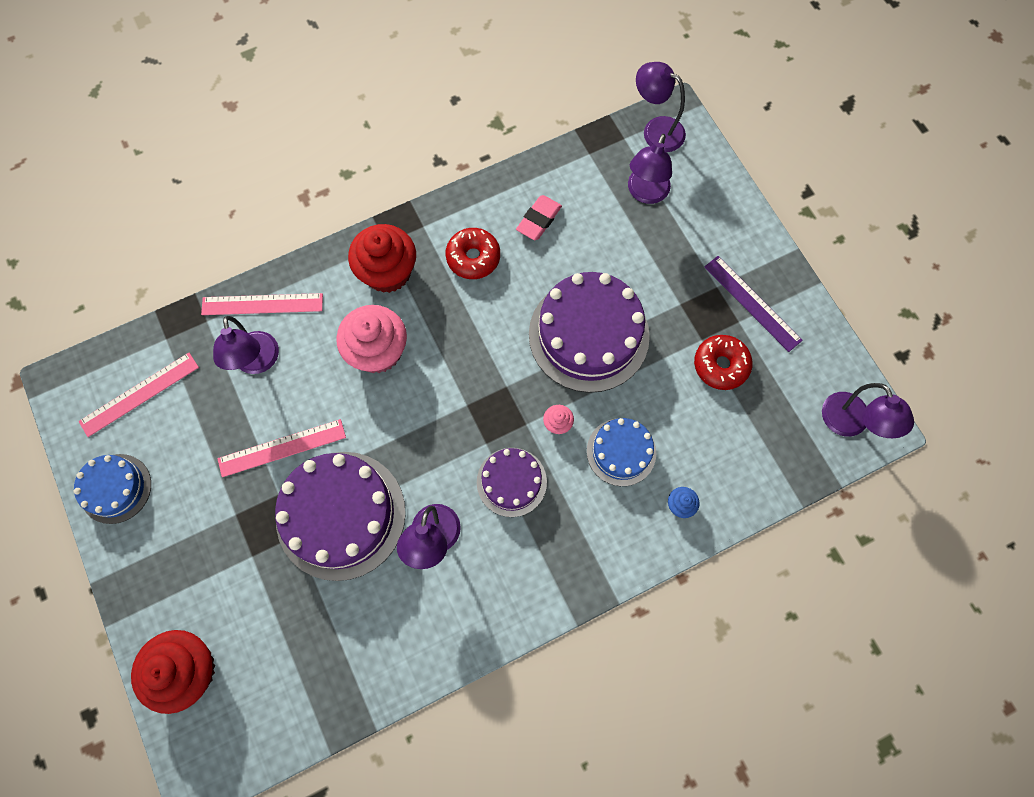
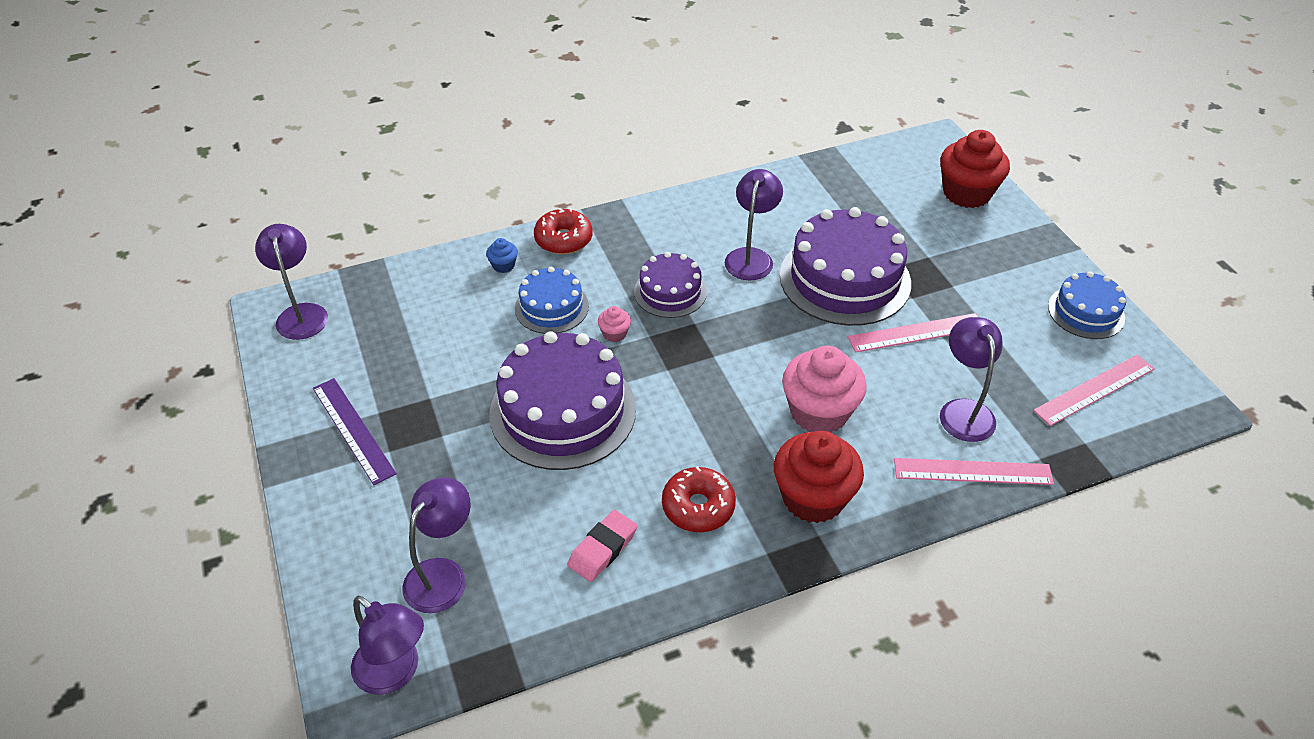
camera: 175 degrees left, 25 degrees down
red donut [694,335,753,390] -> red donut moved to [534,208,593,254]

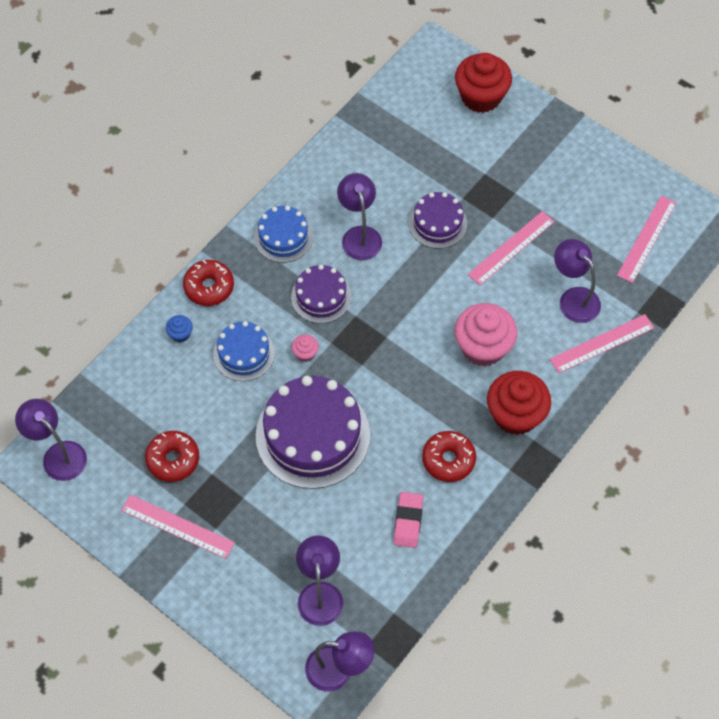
camera: 30 degrees left, 15 degrees up
purple ruler [313,378,397,485] -> pink ruler [121,495,235,559]
purple cake [780,207,911,326] -> purple cake [409,192,467,249], size x0.55
blue cake [1048,271,1126,339] -> blue cake moved to [254,206,313,263]
none -> red donut [145,431,199,482]

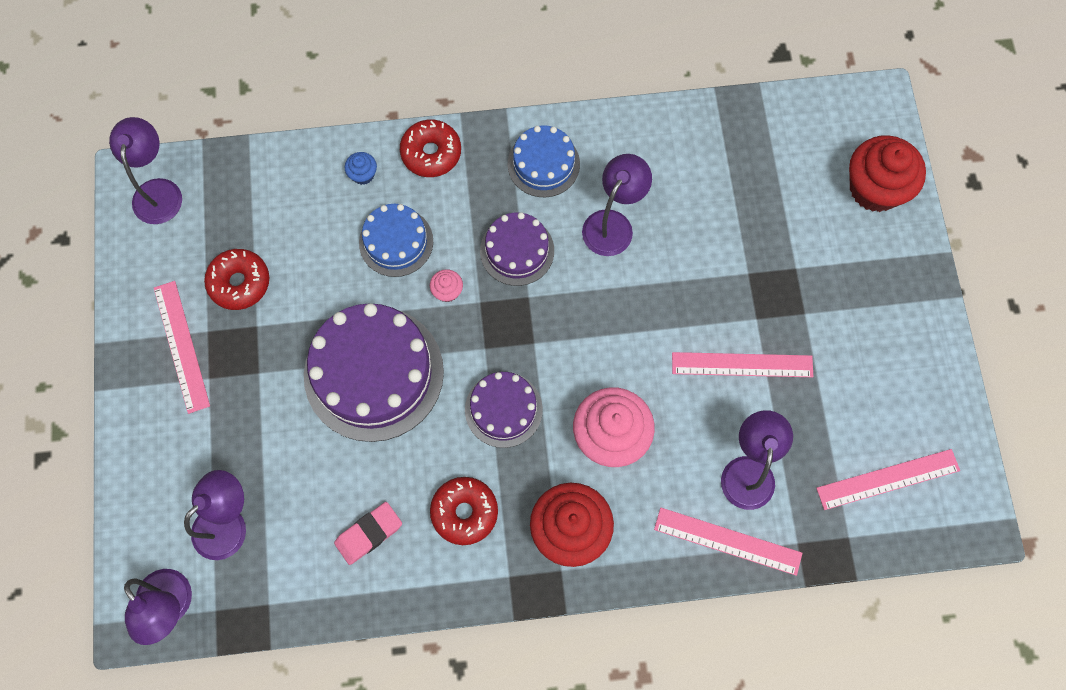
camera: 45 degrees right, 10 degrees up
purple cake [409,192,467,249] -> purple cake moved to [465,372,543,448]

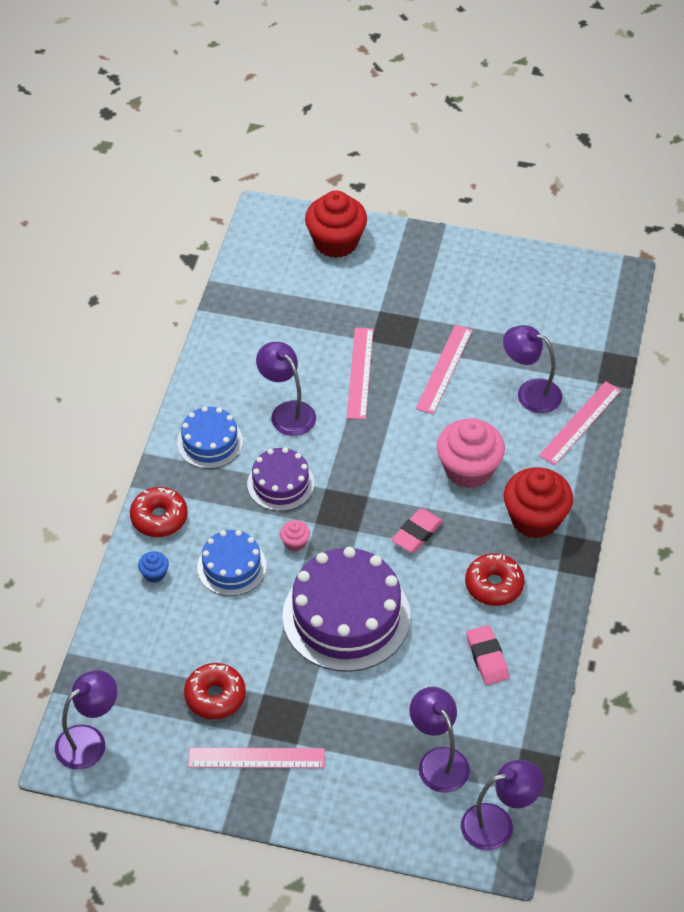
camera: 70 degrees left, 20 degrees down
purple lamp [109,117,182,224] -> purple lamp turned 120 degrees clockwise [55,670,117,770]
purple cake [465,372,543,448] -> pink eraser [391,509,443,553]
pink ruler [816,449,960,510] -> pink ruler moved to [347,327,373,420]

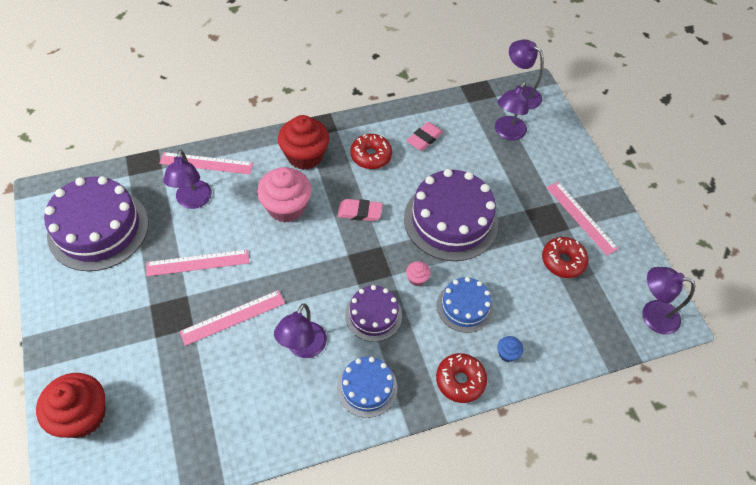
camera: 125 degrees left, 5 degrees up
none -> purple cake [44,176,149,271]

